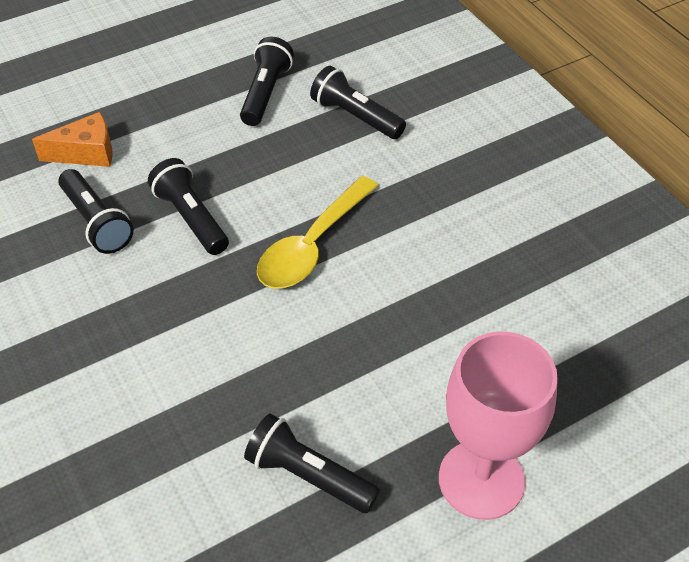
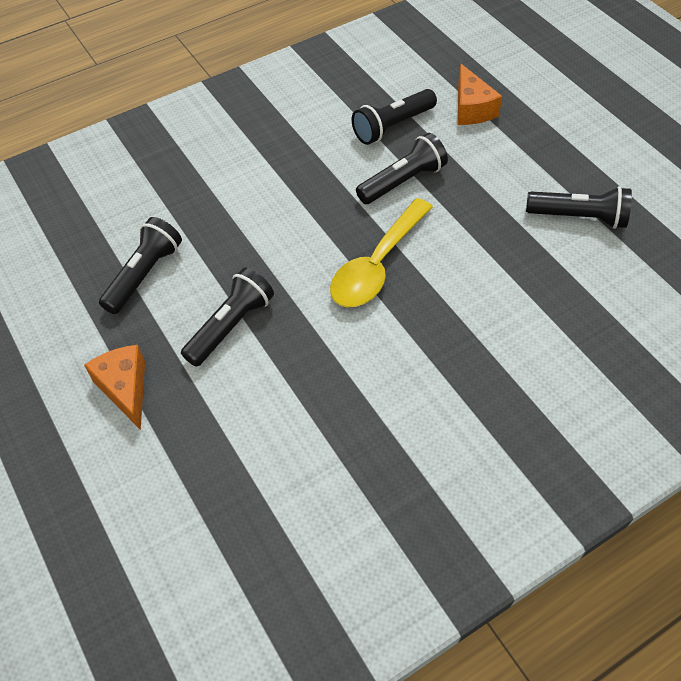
camera: 90 degrees right, 5 degrees up
yellow spoon [257,176,378,289] -> yellow spoon turned 90 degrees counterclockwise [330,198,433,307]
black flashlight [310,66,406,139] -> black flashlight moved to [181,268,274,367]
pink goblet [439,331,558,520] -> orange cheese [84,345,145,430]

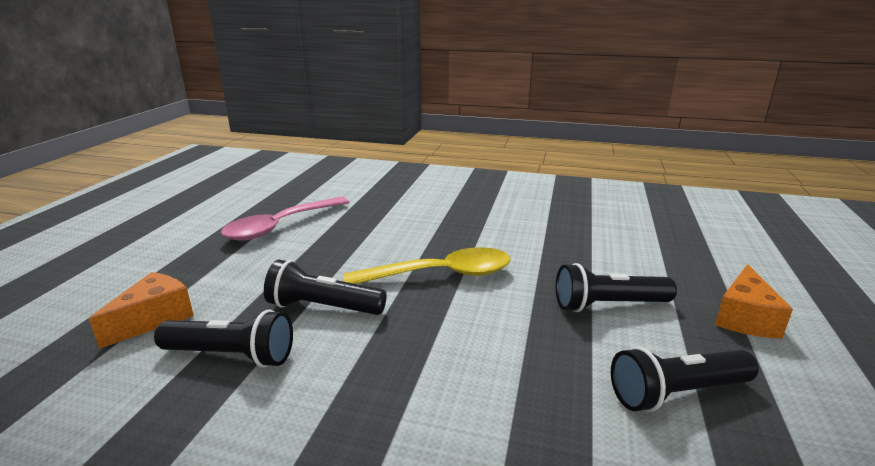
camera: 135 degrees left, 30 degrees down
black flashlight [526,186,632,229] -> pink spoon [221,197,349,241]

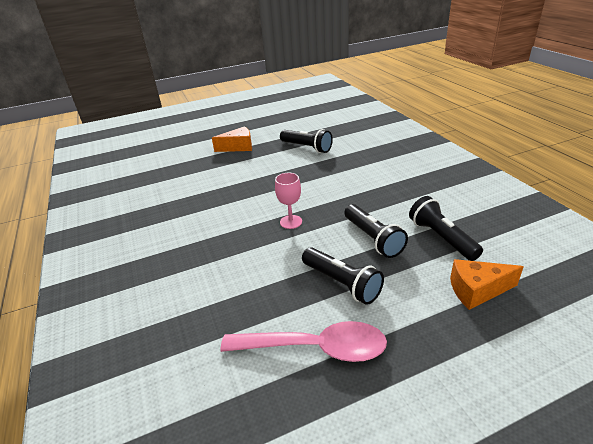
camera: 125 degrees left, 10 degrees up
yellow spoon [343,247,511,284] -> pink goblet [275,173,302,229]
black flashlight [556,263,677,312] -> black flashlight moved to [302,247,384,305]

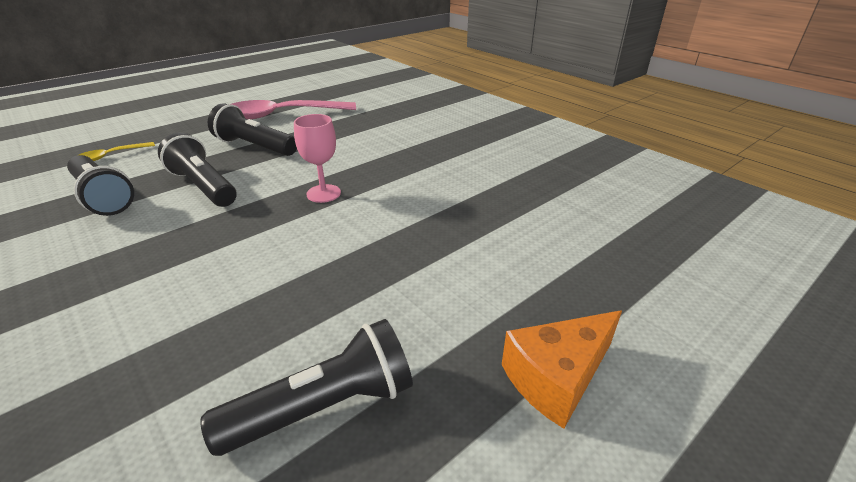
camera: 160 degrees right, 0 degrees up
black flashlight [280,129,333,153] -> black flashlight turned 135 degrees clockwise [200,319,413,456]
orange cheese [450,259,524,310] -> yellow spoon [79,142,155,161]

